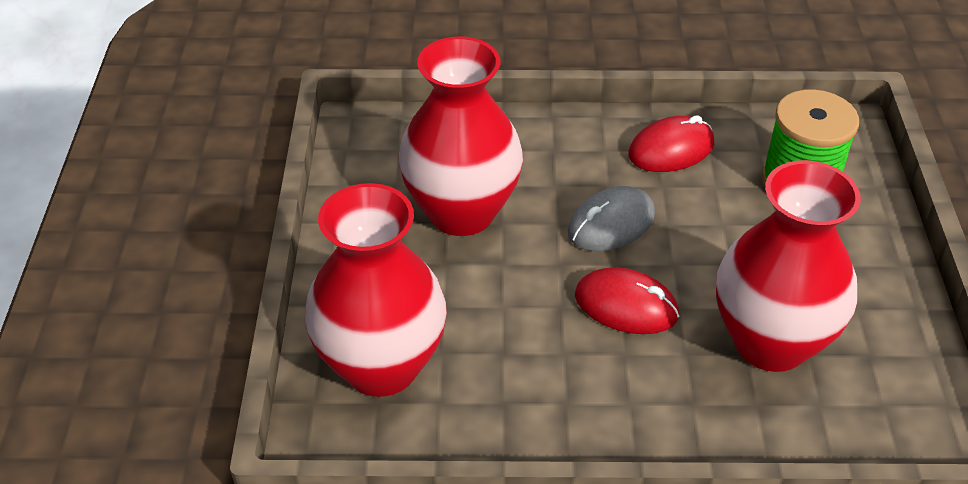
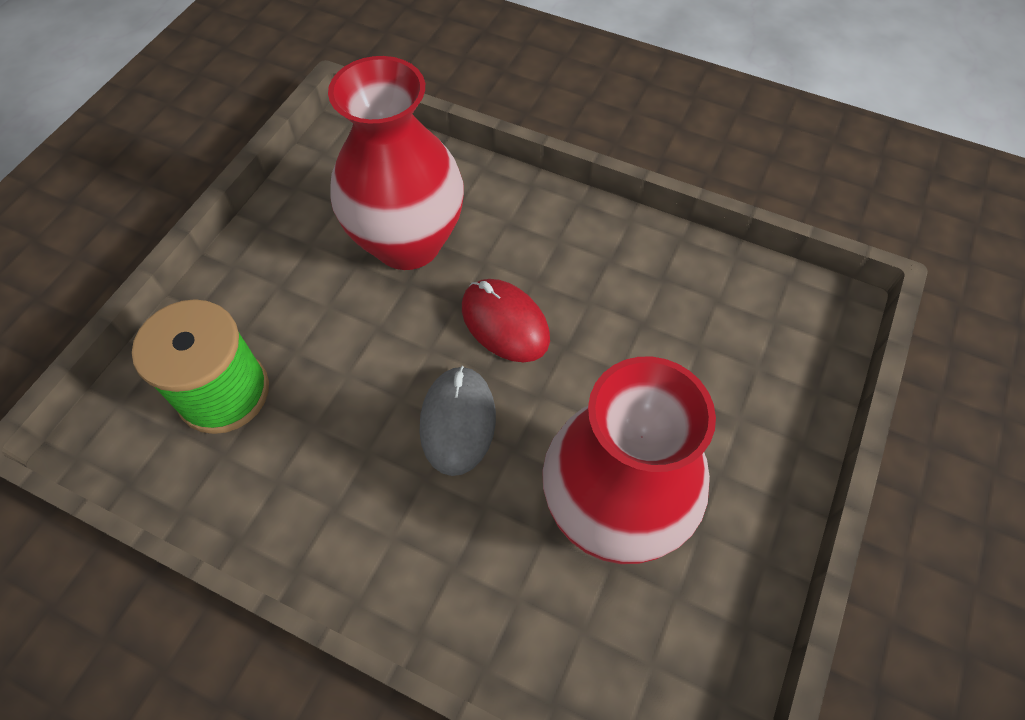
camera: 155 degrees left, 15 degrees up
red vase [305,183,447,397] -> none
grey mouse [568,186,655,251] -> grey mouse turned 75 degrees counterclockwise [419,366,496,476]
red mouse [628,115,714,172] -> none

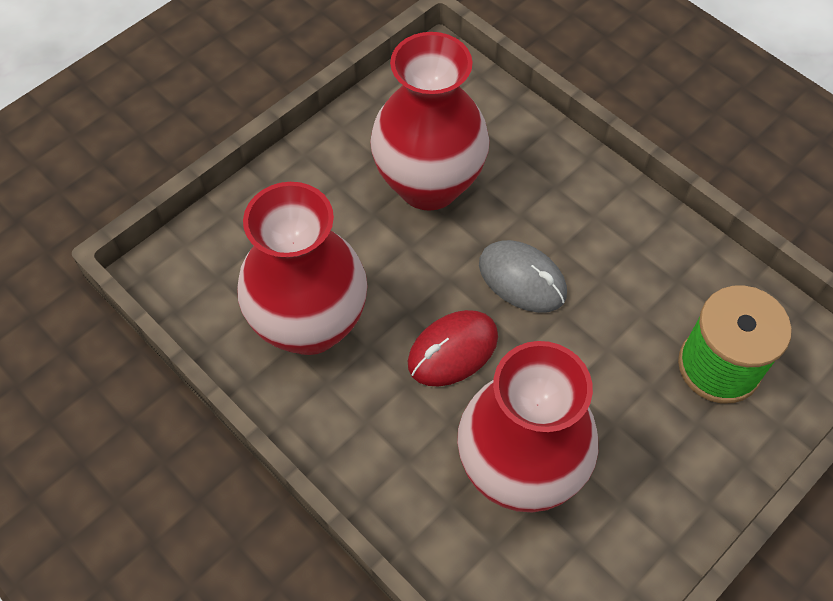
camera: 160 degrees left, 0 degrees up
grey mouse [419,366,496,476] -> grey mouse turned 75 degrees counterclockwise [479,240,567,313]
red mouse [462,279,550,362] -> red mouse turned 75 degrees clockwise [408,310,498,387]
none -> red vase [237,182,367,355]

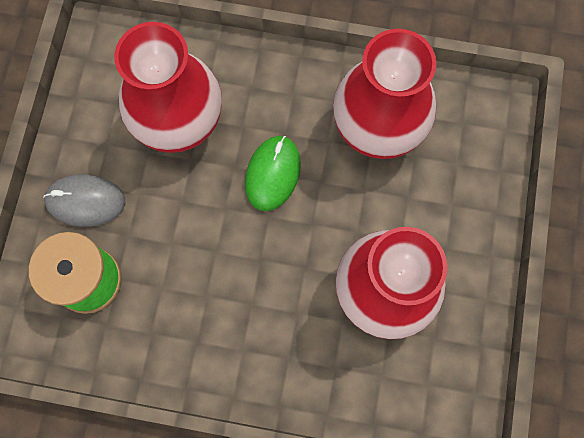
camera: 145 degrees right, 15 degrees up
red mouse [408,310,498,387] -> green mouse [245,136,301,211]
grey mouse [479,240,567,313] -> grey mouse moved to [43,174,125,227]

